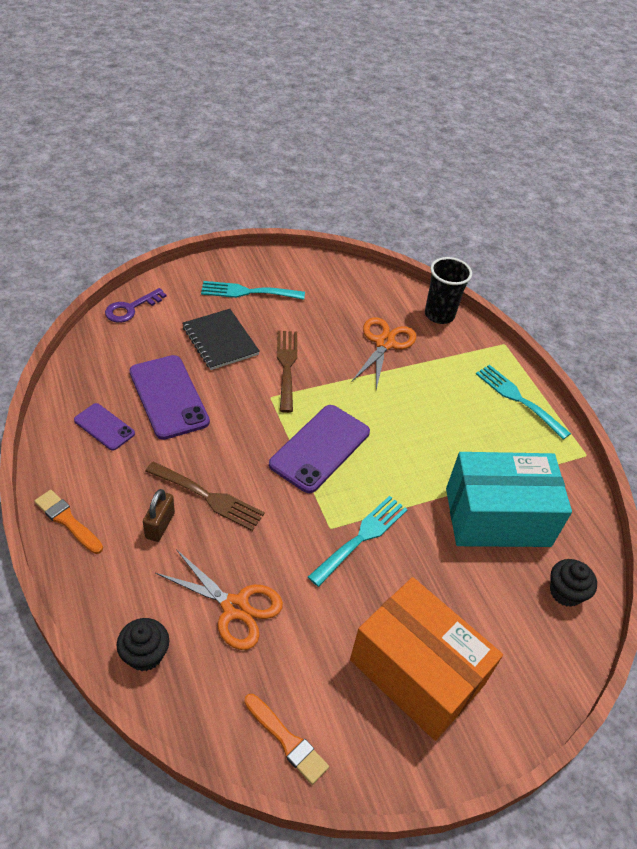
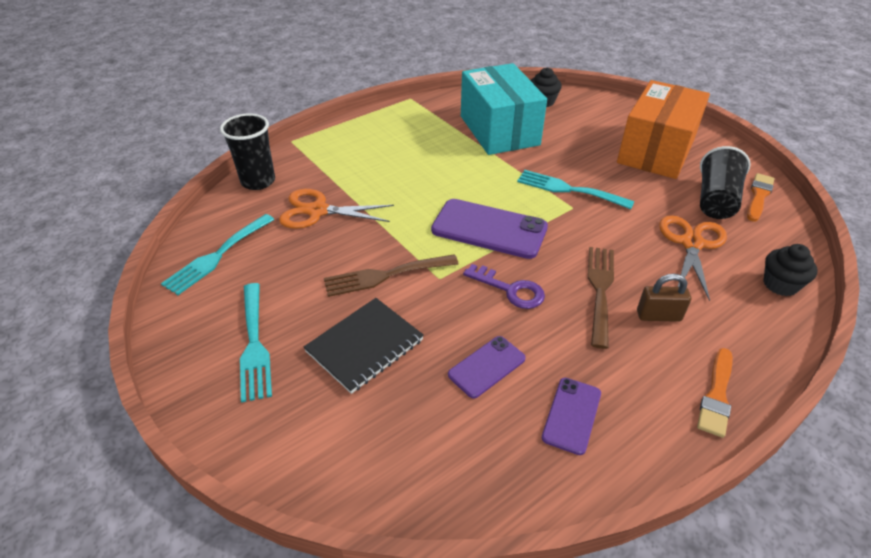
camera: 100 degrees left, 5 degrees down
purple key [105,288,167,323] -> purple key moved to [463,264,545,309]
purple phone [129,355,210,440] -> purple phone [448,336,526,399], size x0.56
turquoise fork [476,365,571,440] -> turquoise fork moved to [161,214,275,295]
none -> black cup [700,146,751,219]

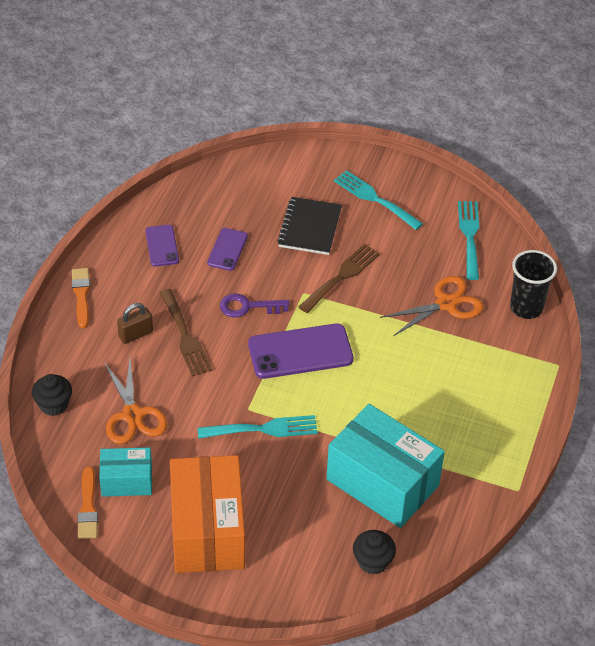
camera: 145 degrees right, 5 degrees up
black cup [700,146,751,219] -> turquoise box [99,447,152,497]

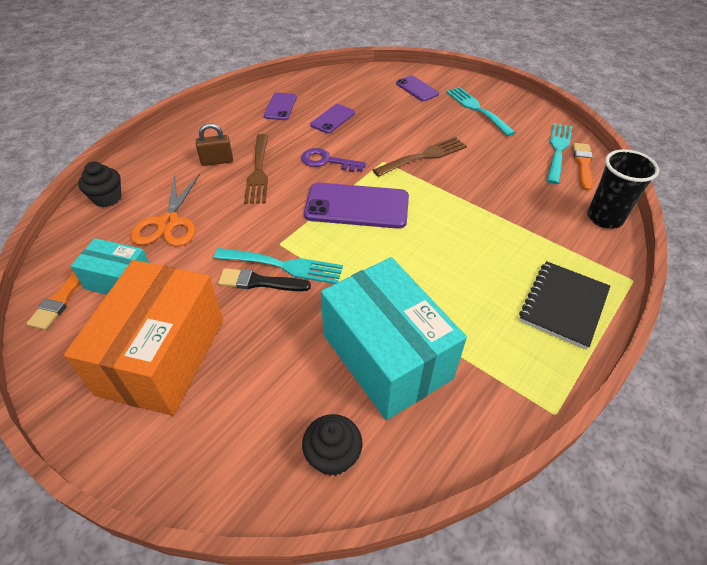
camera: 20 degrees right, 0 degrees up
orange brush [72,268,90,328] -> orange brush moved to [573,143,593,191]
black notebook [277,197,342,255] -> black notebook moved to [519,261,610,350]
orange scissors [380,276,483,336] -> none
none -> black brush [218,268,311,291]
none -> purple phone [396,75,439,101]

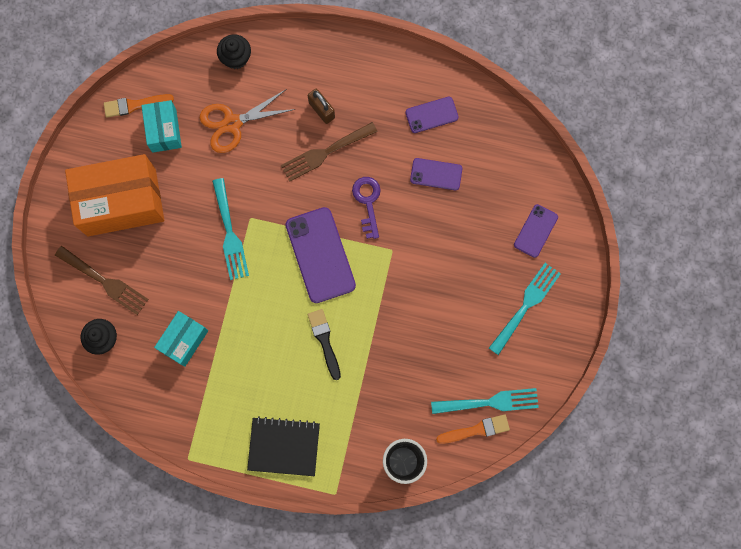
camera: 65 degrees right, 30 degrees up
black brush [218,268,311,291] -> black brush moved to [308,309,341,380]
turquoise box [321,257,467,420] -> turquoise box [154,311,208,367], size x0.54
brown fork [373,137,467,177] -> brown fork moved to [55,246,149,315]

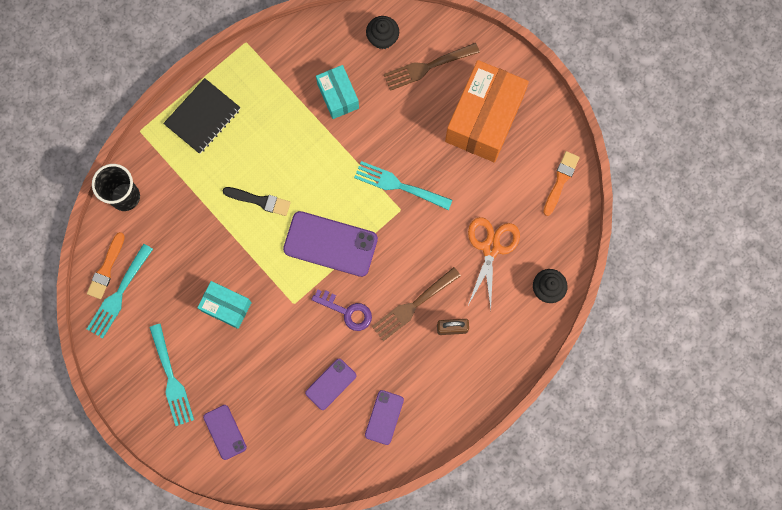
camera: 125 degrees right, 0 degrees up
turquoise box [141,100,182,153] -> turquoise box moved to [197,281,252,329]
brown fork [281,122,378,182] -> brown fork turned 135 degrees counterclockwise [372,267,461,341]

